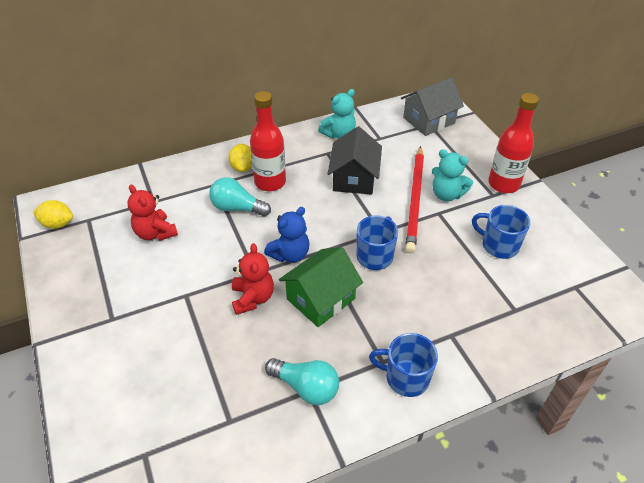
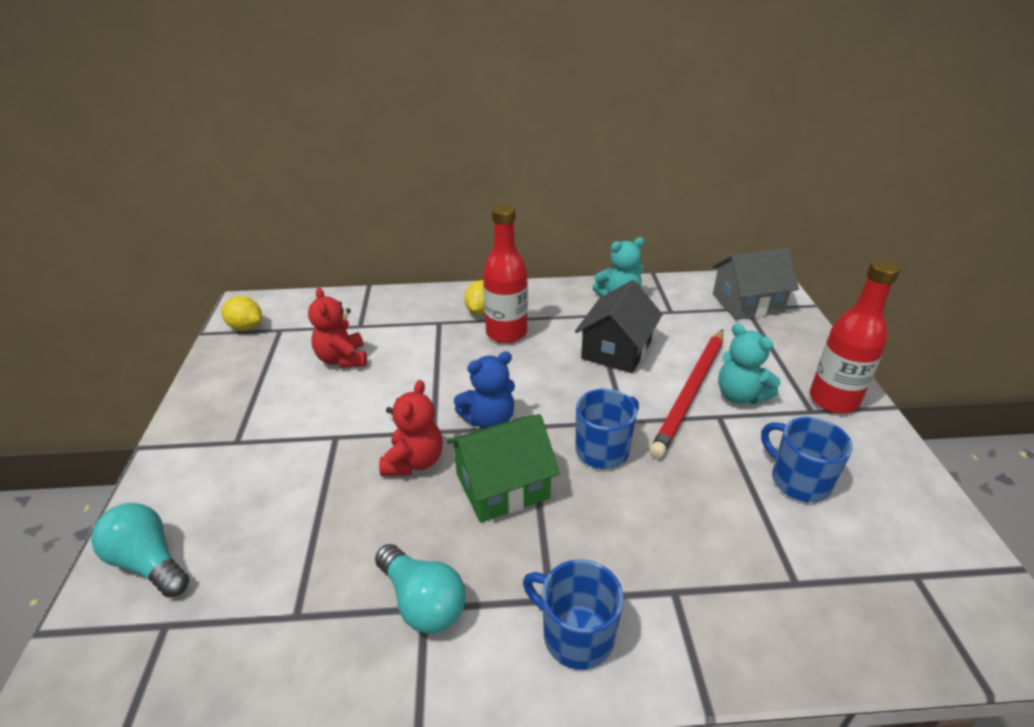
camera: 20 degrees right, 10 degrees down
turquoise light bulb [209,177,271,217] -> turquoise light bulb moved to [91,503,189,598]

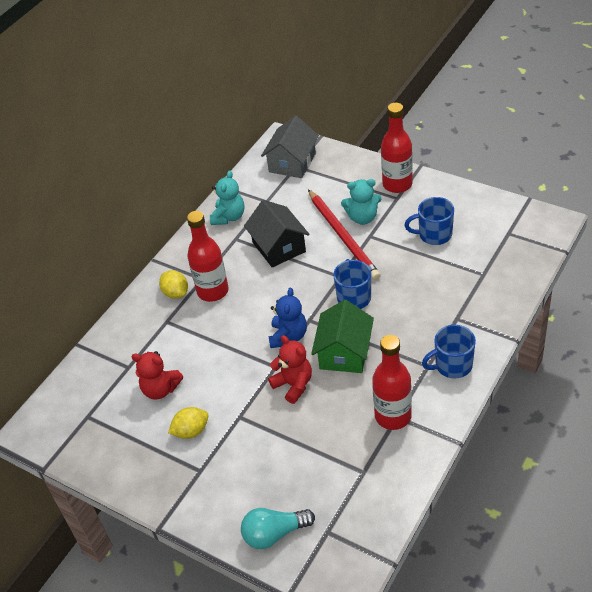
camera: 50 degrees left, 10 degrees up
yellow lemon [221,296,262,331] -> yellow lemon moved to [168,407,209,439]
turquoise light bulb [375,544,466,634] -> red bottle [372,335,412,430]

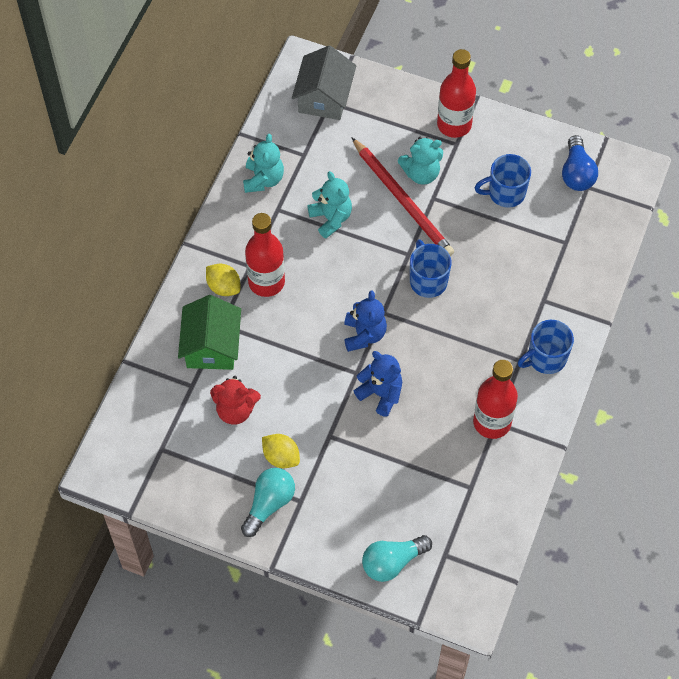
camera: 15 degrees left, 15 degrees up
yellow lemon [168,407,209,439] -> yellow lemon turned 75 degrees clockwise [262,434,300,468]
black house [244,200,309,268] -> turquoise teddy bear [307,171,352,238]
red teddy bear [268,335,312,404] -> blue teddy bear [354,351,402,417]
green house [311,300,374,373] -> green house moved to [178,295,241,370]
none -> turquoise light bulb [241,468,295,537]
none -> blue light bulb [562,135,598,191]

